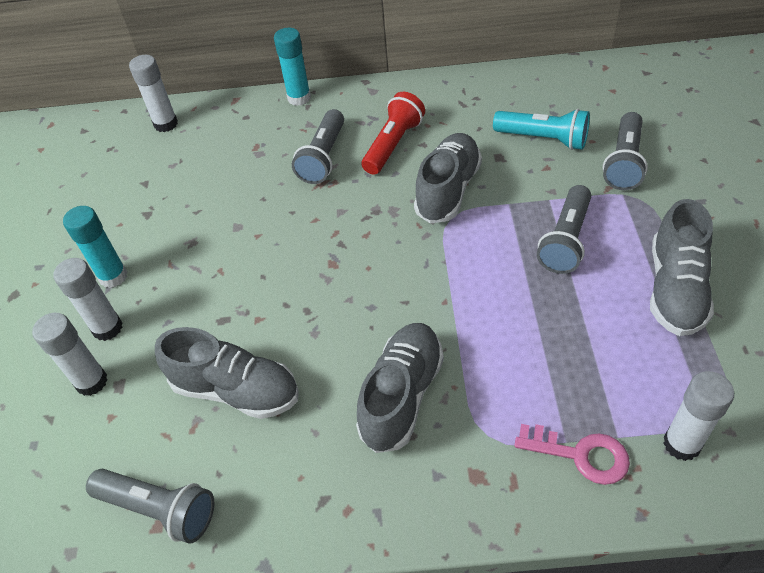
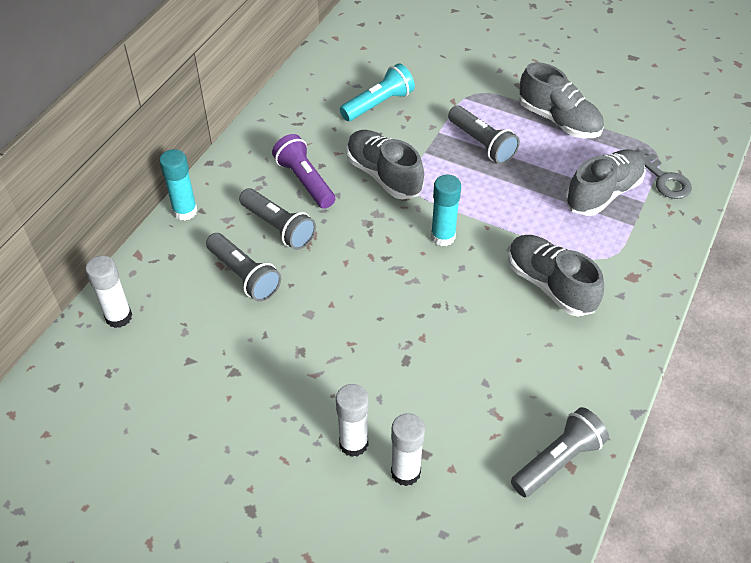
camera: 65 degrees left, 0 degrees up
turquoise glue stick [63,206,128,288] -> turquoise glue stick moved to [431,175,461,246]
grey shoe [155,327,299,419] -> grey shoe moved to [565,149,646,216]
red flashlight [362,92,425,175] -> purple flashlight [272,134,335,209]
pink key [514,424,630,485] -> none
grey flashlight [603,112,648,190] -> grey flashlight moved to [206,233,281,302]
white glue stick [663,371,734,461] -> grey key [636,148,692,199]

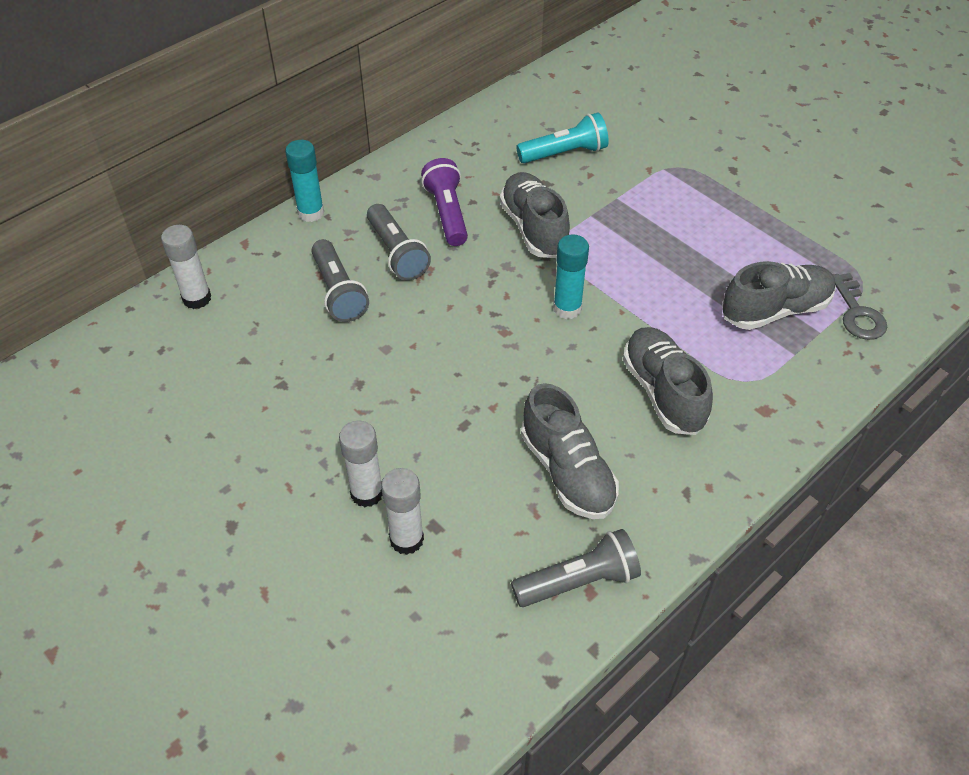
camera: 20 degrees right, 0 degrees up
grey flashlight [448,106,520,164] -> none
grey shoe [519,62,604,138] -> grey shoe moved to [521,383,619,519]

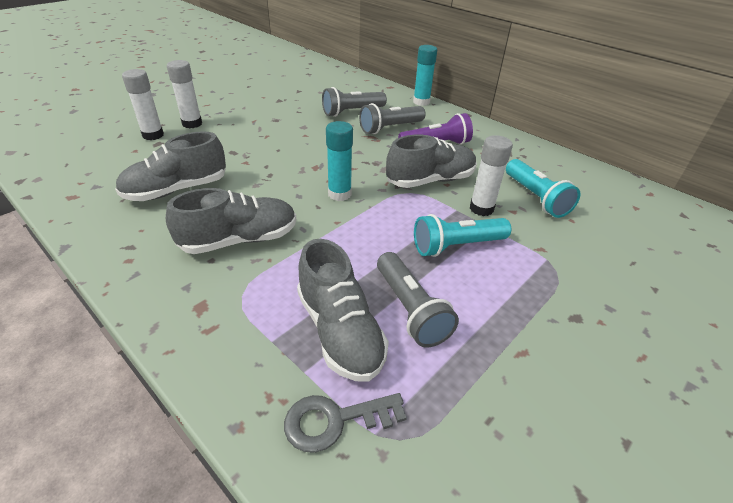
camera: 85 degrees right, 10 degrees down
white glue stick [161,225,211,309] -> white glue stick moved to [470,135,513,216]
grey flashlight [511,529,641,607] -> grey flashlight moved to [377,252,459,348]
none -> turquoise flashlight [414,214,511,257]

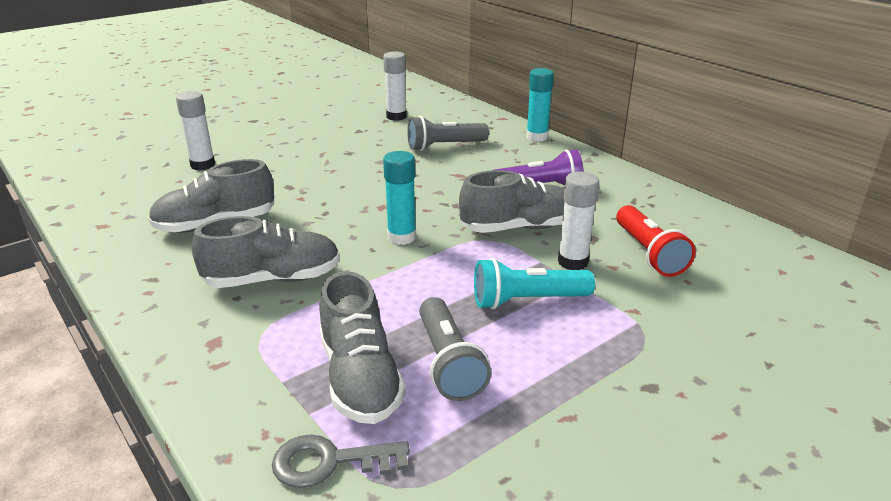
camera: 10 degrees right, 10 degrees down
white glue stick [167,60,202,128] -> white glue stick moved to [383,51,407,121]
grey flashlight [359,103,426,134] -> none
turquoise flashlight [506,159,580,218] -> red flashlight [616,205,696,277]

